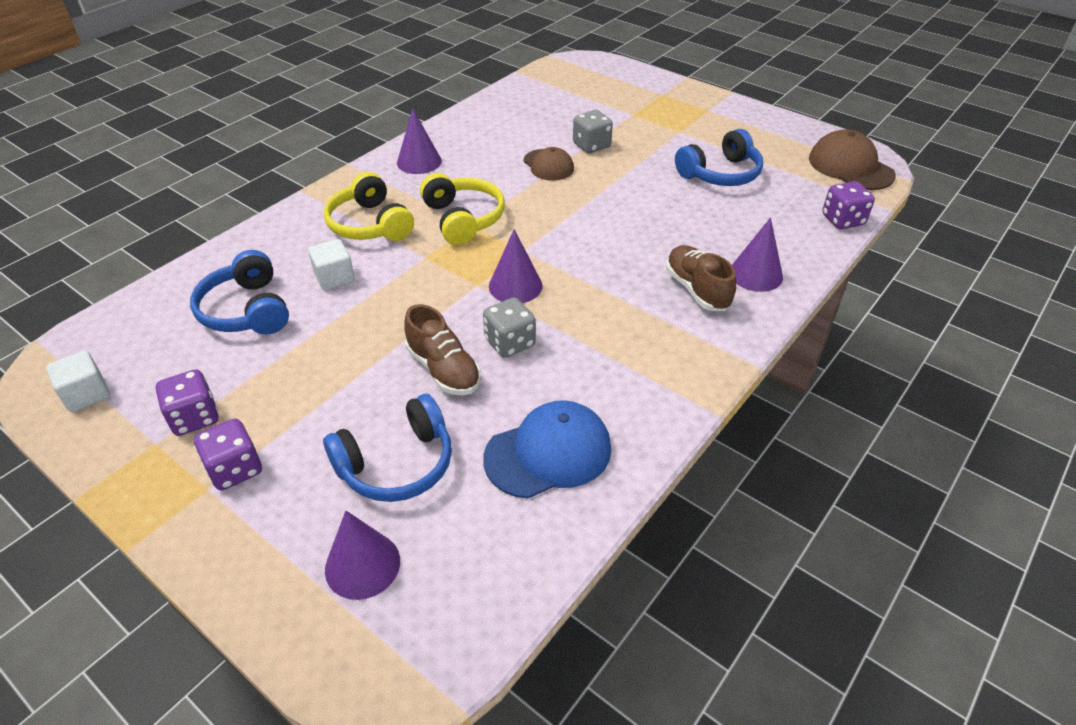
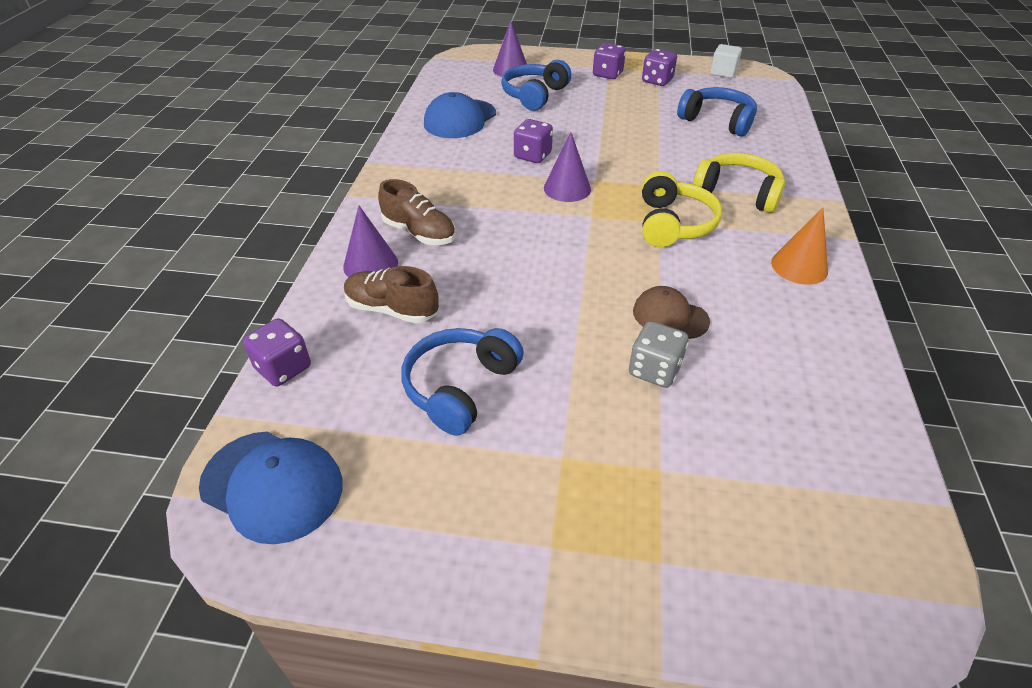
camera: 150 degrees right, 0 degrees up
white cube [308,239,355,290] -> none
purple cone [397,109,442,174] -> orange cone [771,207,828,285]
brown shoe [404,304,481,395] -> brown shoe moved to [344,266,439,324]
yellow headphones [420,173,505,245] -> yellow headphones turned 120 degrees counterclockwise [642,171,722,247]
grey dice [483,297,536,358] -> purple dice [514,119,553,163]
brown cap [809,129,896,190] -> blue cap [199,431,343,544]

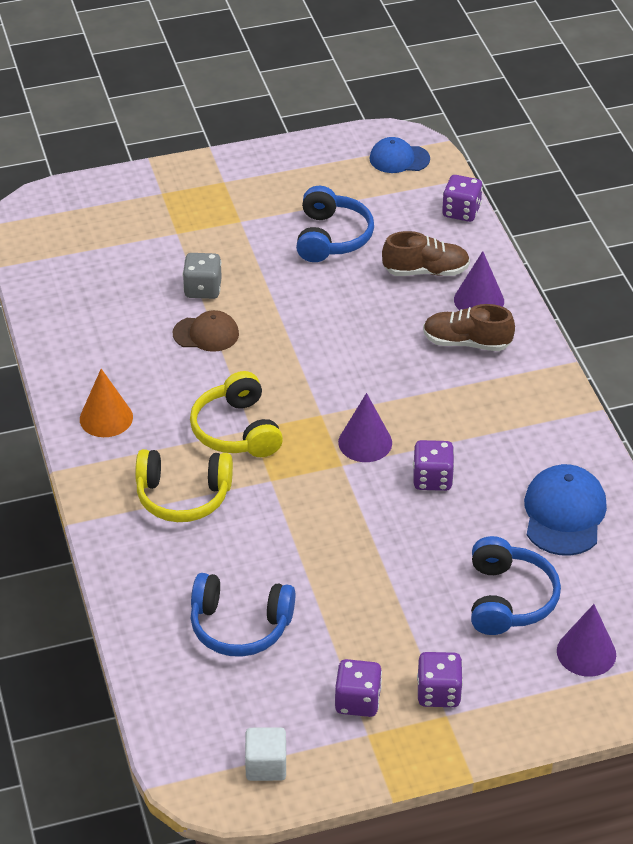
camera: 155 degrees right, 0 degrees up
blue cap [199,431,343,544] -> blue cap [369,137,430,173], size x0.65

